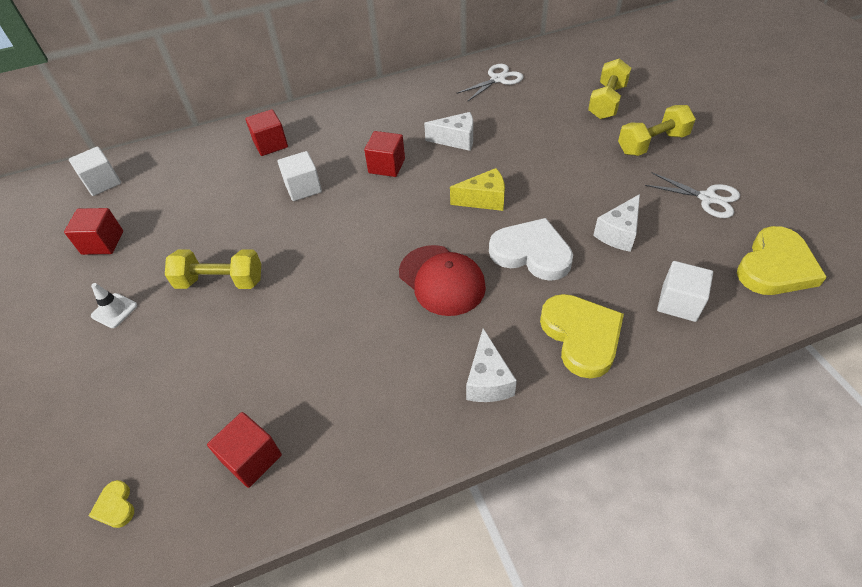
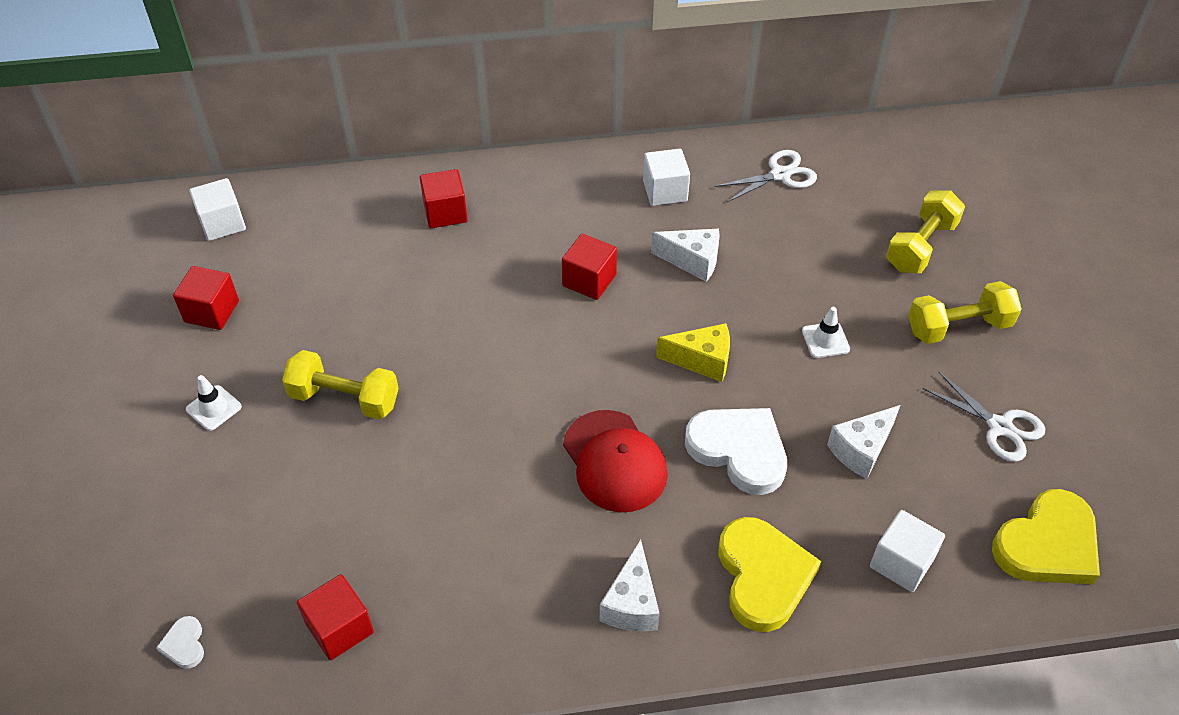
camera: 10 degrees right, 0 degrees up
yellow heart [89,480,134,528] -> white heart [156,616,204,669]
white cube [278,151,322,201] -> white cube moved to [643,149,690,206]
none -> white traffic cone [802,307,850,358]

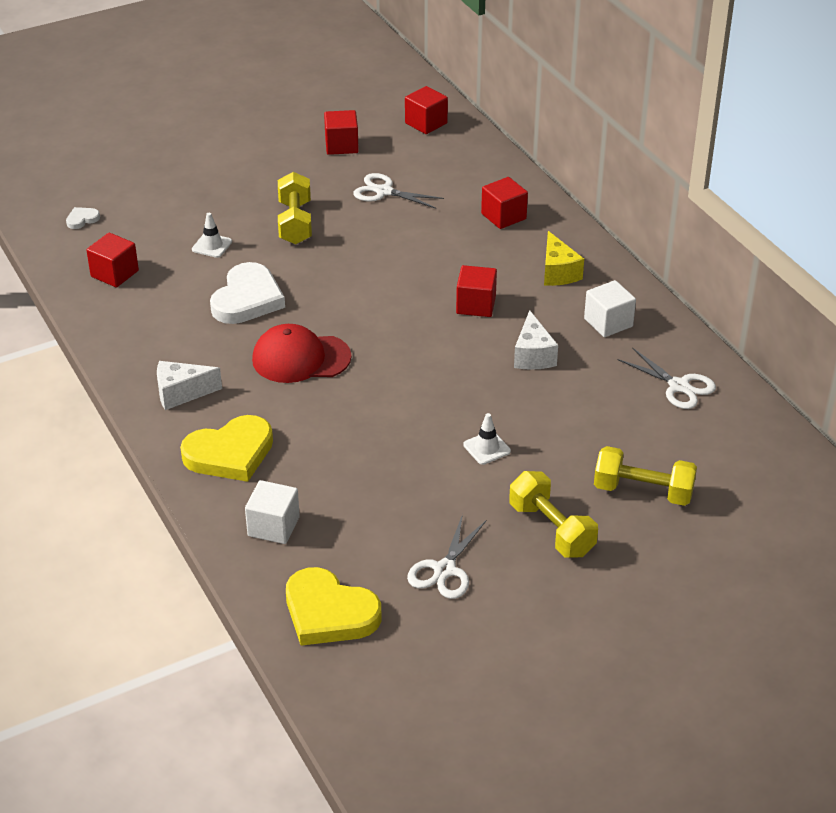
camera: 70 degrees right, 10 degrees down
white traffic cone [186,375,242,431] -> white traffic cone moved to [192,213,232,258]
white cube [189,178,246,241] -> red cube [405,86,448,134]
red cap [563,410,668,513] -> red cap turned 45 degrees clockwise [252,324,351,383]
yellow cheese [656,323,730,382] -> yellow cheese moved to [544,231,584,286]
white heart [685,408,787,495] -> white heart moved to [210,262,285,324]
white cheese [827,405,900,479] -> none
none -> white scissors [353,173,444,209]

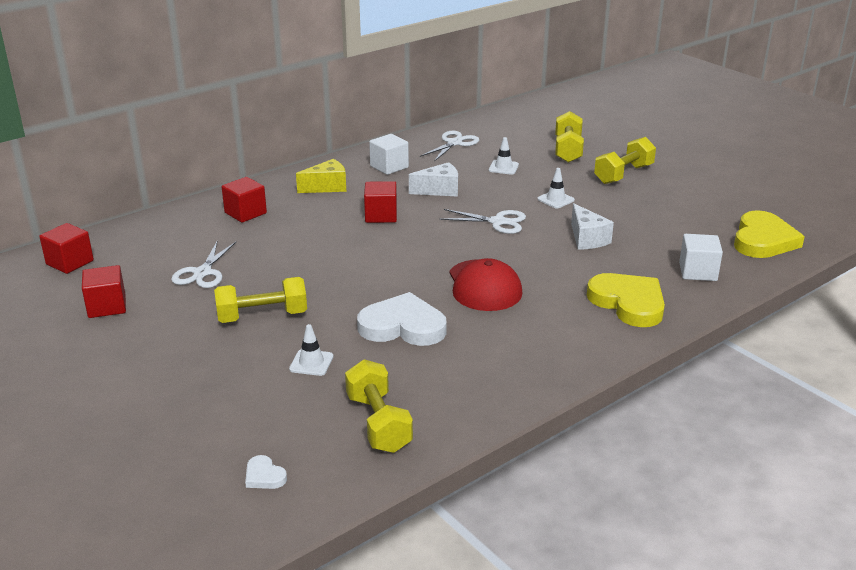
camera: 100 degrees left, 10 degrees down
red cube [86,233,139,287] -> yellow dumbbell [345,359,413,453]
white cheese [157,361,222,410] -> white cheese moved to [571,203,614,250]
white scissors [407,514,487,599] -> white scissors moved to [440,209,526,234]
none -> white traffic cone [489,137,519,175]

